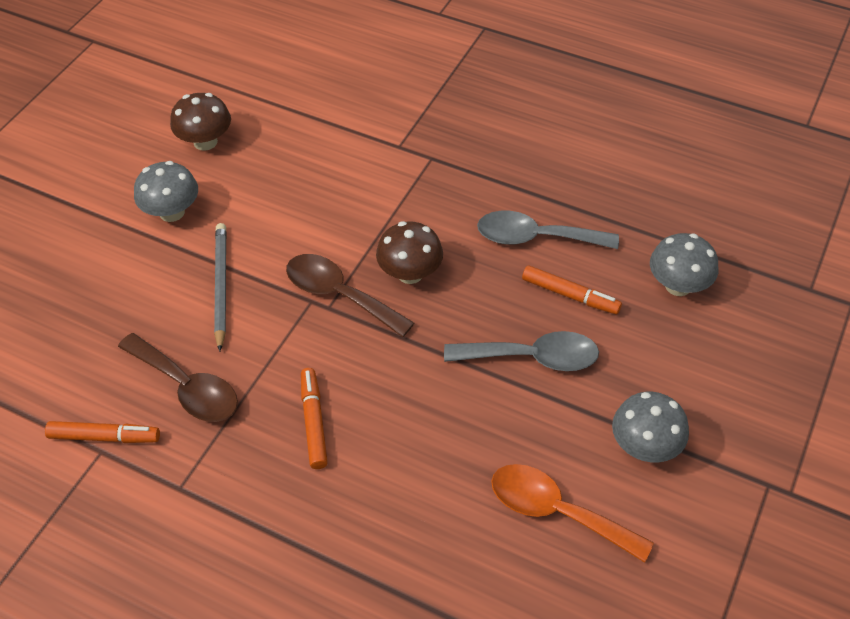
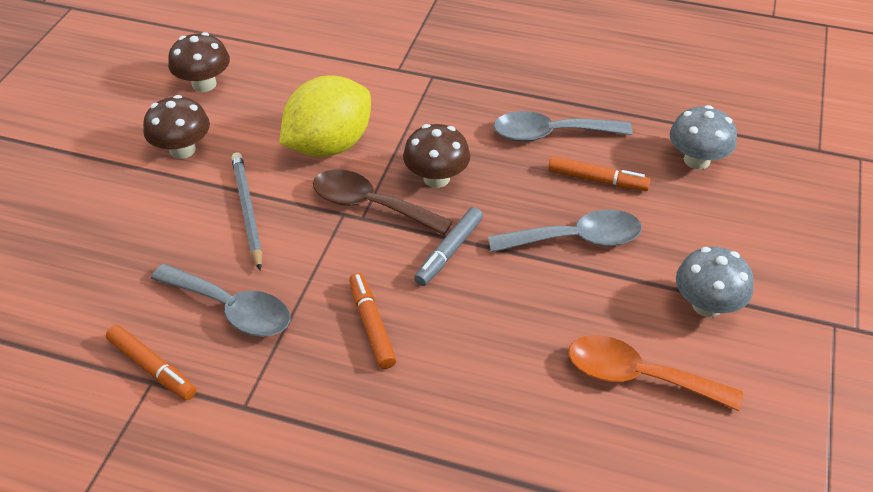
camera: 10 degrees left, 5 degrees down
orange marker [45,421,160,443] -> orange marker turned 45 degrees clockwise [106,325,196,400]
brown spoon [118,333,238,422] -> grey spoon [151,264,290,337]
grey mushroom [134,161,198,222] -> brown mushroom [143,95,210,159]
none -> yellow lemon [279,75,371,157]
none -> grey marker [414,207,483,286]

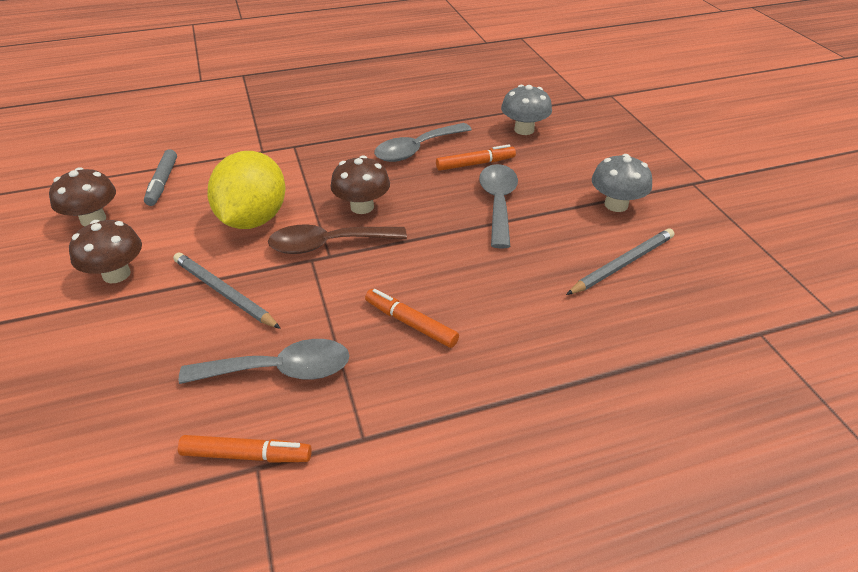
camera: 35 degrees left, 5 degrees down
grey marker [414,207,483,286] -> grey marker moved to [144,149,177,206]
grey spoon [488,210,642,252] -> grey spoon turned 45 degrees counterclockwise [479,164,518,249]
orange spoon [568,335,743,411] -> grey pencil [566,228,674,295]

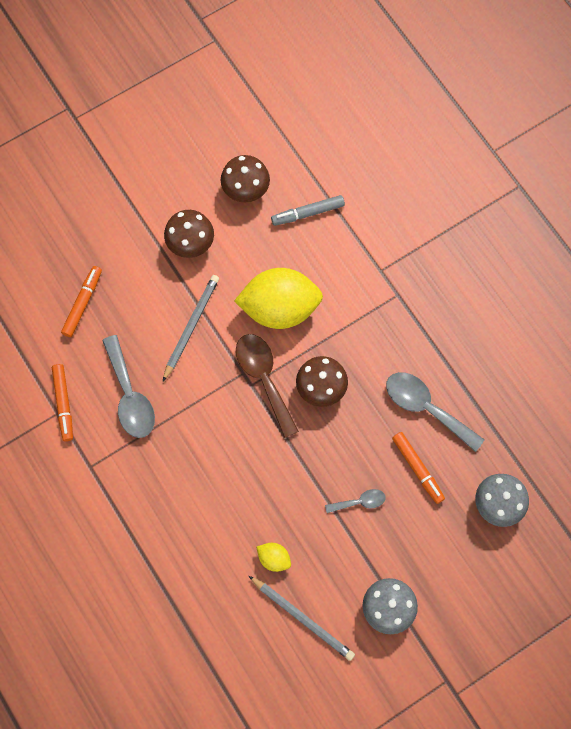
camera: 75 degrees right, 30 degrees up
orange marker [365,289,459,348] -> orange marker moved to [61,266,102,337]
grey spoon [479,164,518,249] -> grey spoon [325,489,385,513], size x0.53
none -> yellow lemon [256,543,291,572]

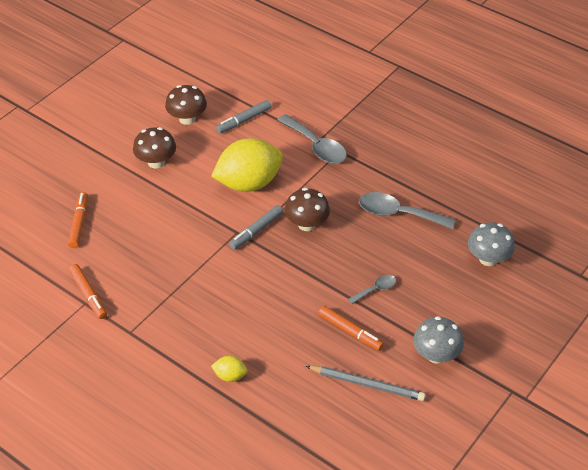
camera: 20 degrees left, 25 degrees down
grey spoon [102,335,155,438] -> grey spoon moved to [278,114,347,164]
grey pencil [163,275,219,381] -> none
brown spoon [236,334,299,438] -> grey marker [229,205,283,250]
yellow lemon [256,543,291,572] -> yellow lemon moved to [211,356,248,382]
orange marker [392,432,445,504] -> orange marker moved to [318,306,384,351]

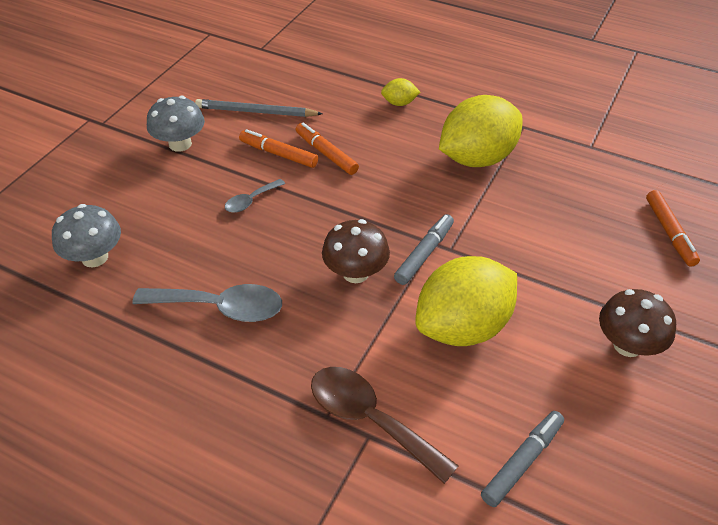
camera: 170 degrees right, 0 degrees up
orange marker [69,264,107,319] -> orange marker moved to [296,123,359,175]
brown mushroom [165,85,207,125] -> none
grey spoon [278,114,347,164] -> brown spoon [311,367,458,484]
none -> yellow lemon [439,95,523,167]

